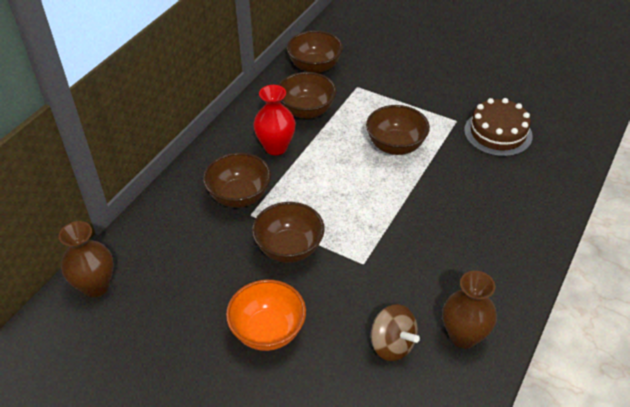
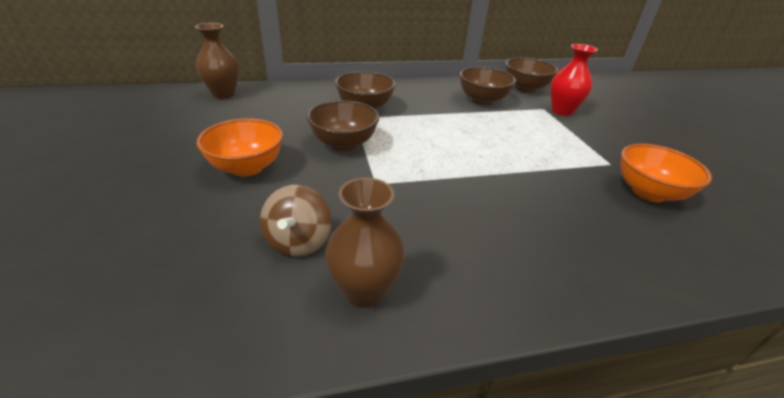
camera: 45 degrees right, 10 degrees down
red vase [253,85,296,155] -> red vase moved to [551,44,598,116]
brown bowl [366,105,430,155] -> none
brown cake [464,98,533,157] -> orange bowl [620,144,712,202]

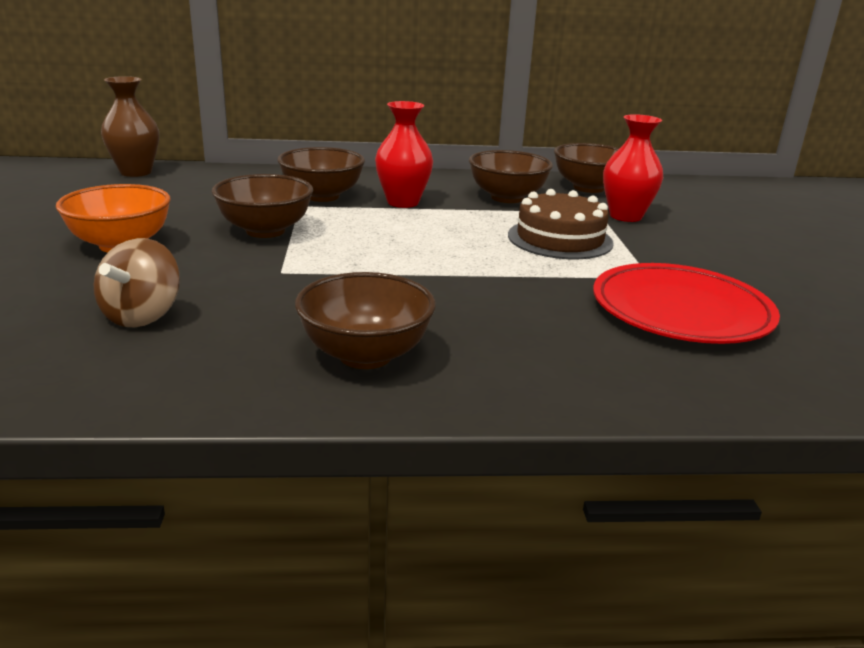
camera: 10 degrees right, 10 degrees down
brown vase [325,177,405,308] -> none
orange bowl [620,144,712,202] -> red plate [593,263,780,344]
none -> brown bowl [295,272,436,369]
none -> red vase [375,101,433,208]
none -> brown cake [508,189,614,259]

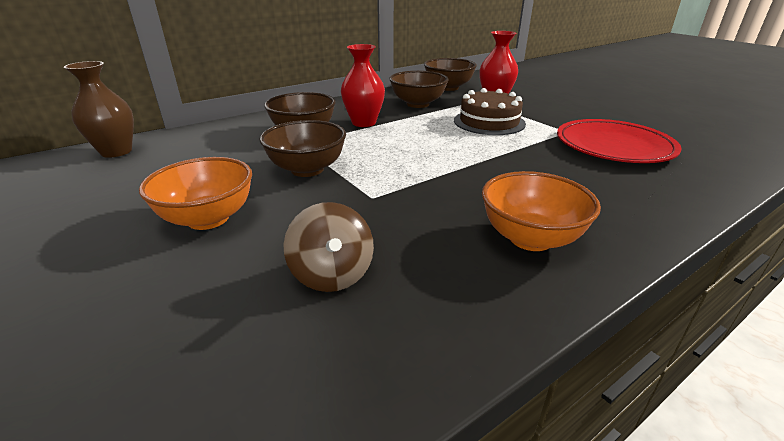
camera: 30 degrees left, 5 degrees up
brown bowl [295,272,436,369] -> orange bowl [482,171,601,251]

